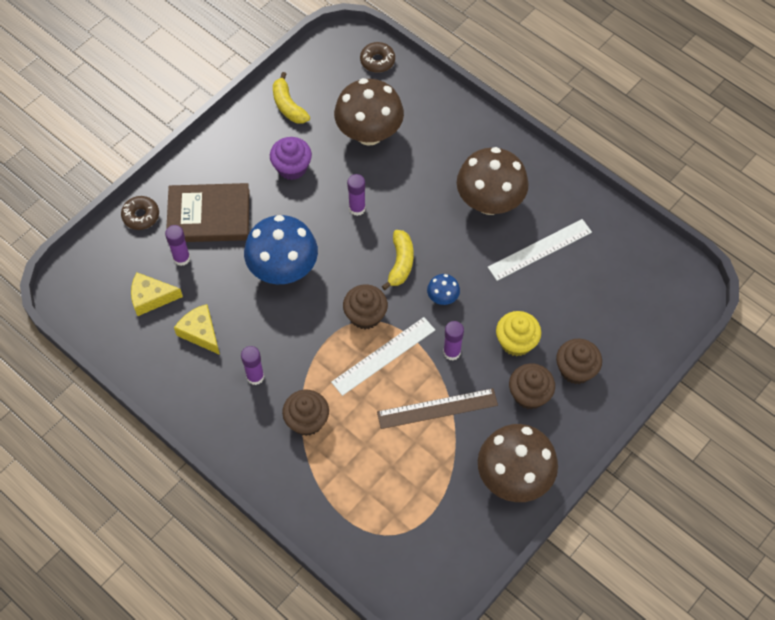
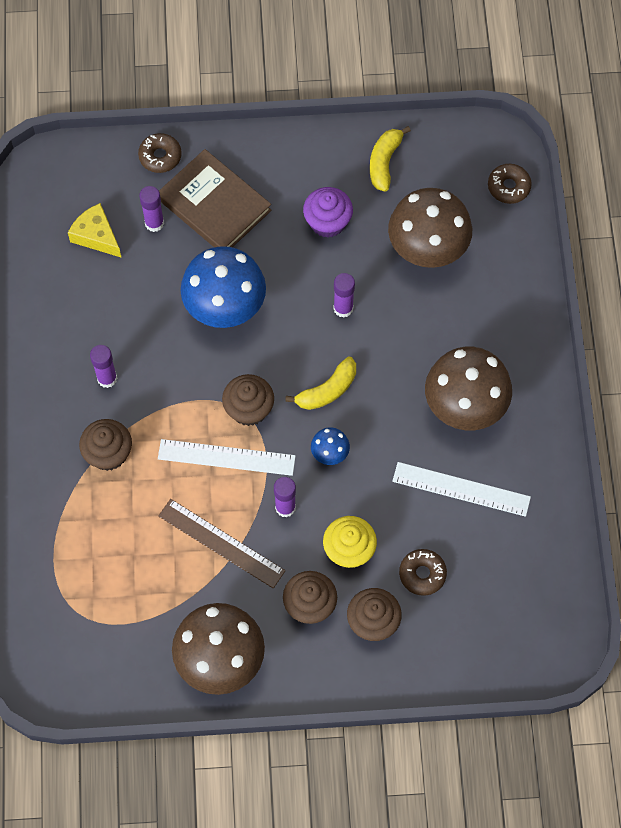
camera: 45 degrees right, 5 degrees up
yellow cheese [174,304,220,355] -> none
none -> brown donut [399,549,447,596]

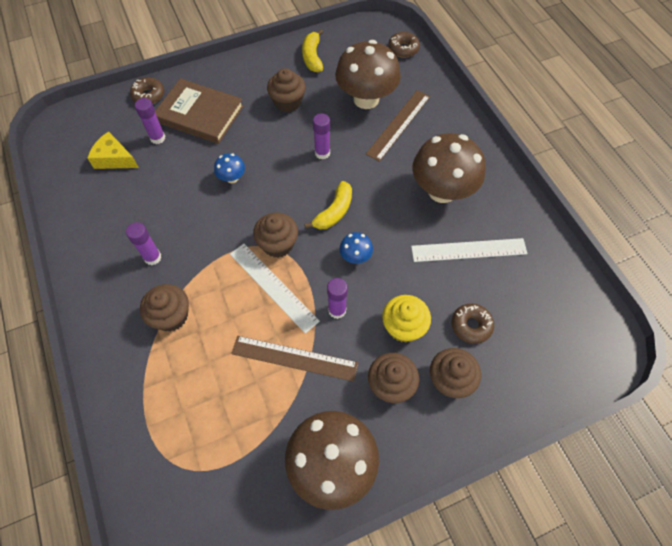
camera: 20 degrees left, 5 degrees down
white ruler [158,439,296,476] -> white ruler turned 60 degrees clockwise [230,244,320,334]
blue mushroom [181,246,266,328] -> blue mushroom [214,153,245,183], size x0.45
purple cupcake [303,187,353,238] -> brown cupcake [267,68,306,113]
none -> brown ruler [366,90,430,162]

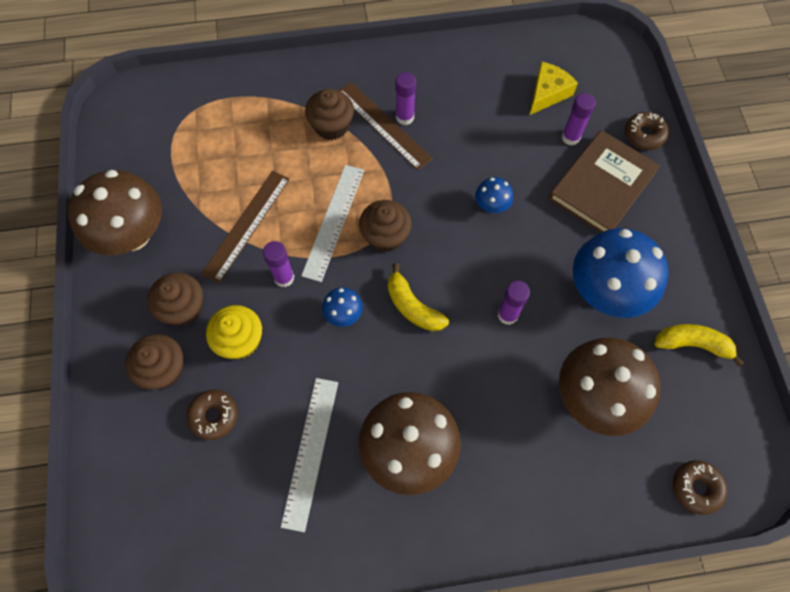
camera: 105 degrees right, 5 degrees up
white ruler [230,244,320,334] -> white ruler turned 45 degrees counterclockwise [301,165,364,282]
brown cupcake [267,68,306,113] -> blue mushroom [573,228,669,318]
brown ruler [366,90,430,162] -> brown ruler moved to [338,82,432,170]

